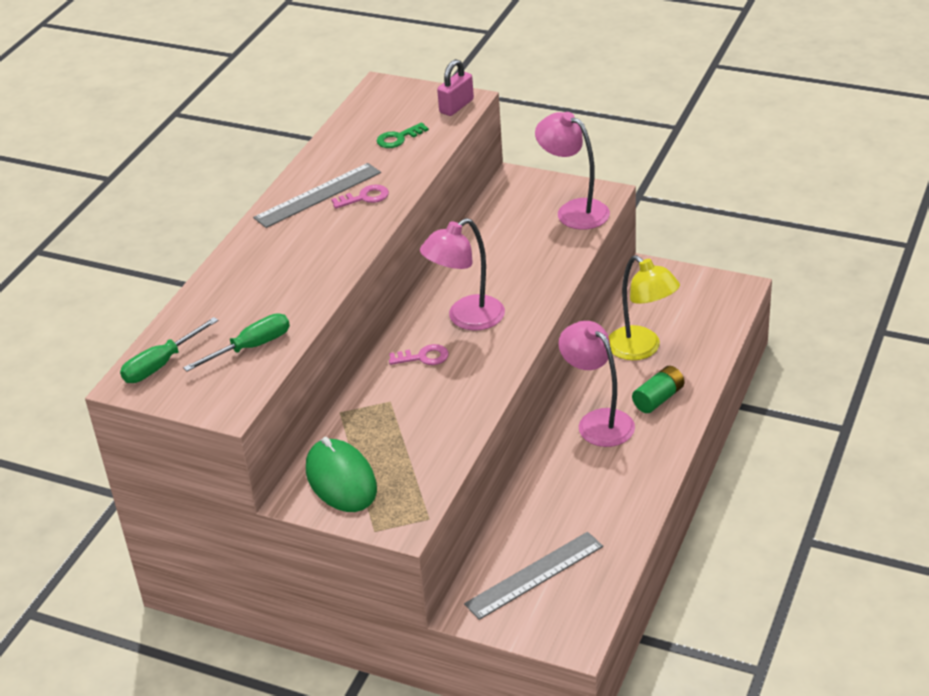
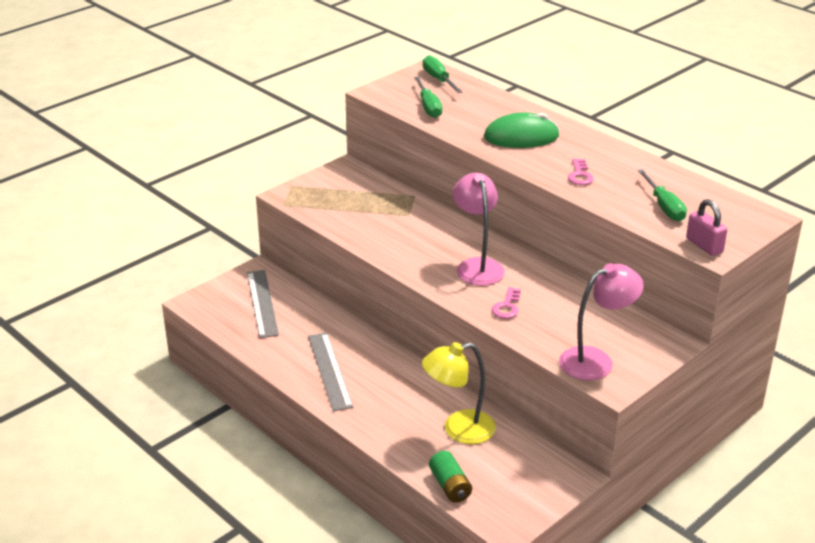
camera: 110 degrees right, 5 degrees down
grey ruler [253,163,381,228] -> grey ruler moved to [308,333,353,411]
green mouse [306,437,377,512] -> green mouse moved to [484,113,560,148]
green key [377,123,429,148] -> green screwdriver [638,169,687,221]
pink key [389,344,449,365] -> pink key moved to [492,287,521,319]
pink lamp [558,321,635,447] -> none
green battery [632,366,685,413] -> green battery moved to [429,451,472,503]

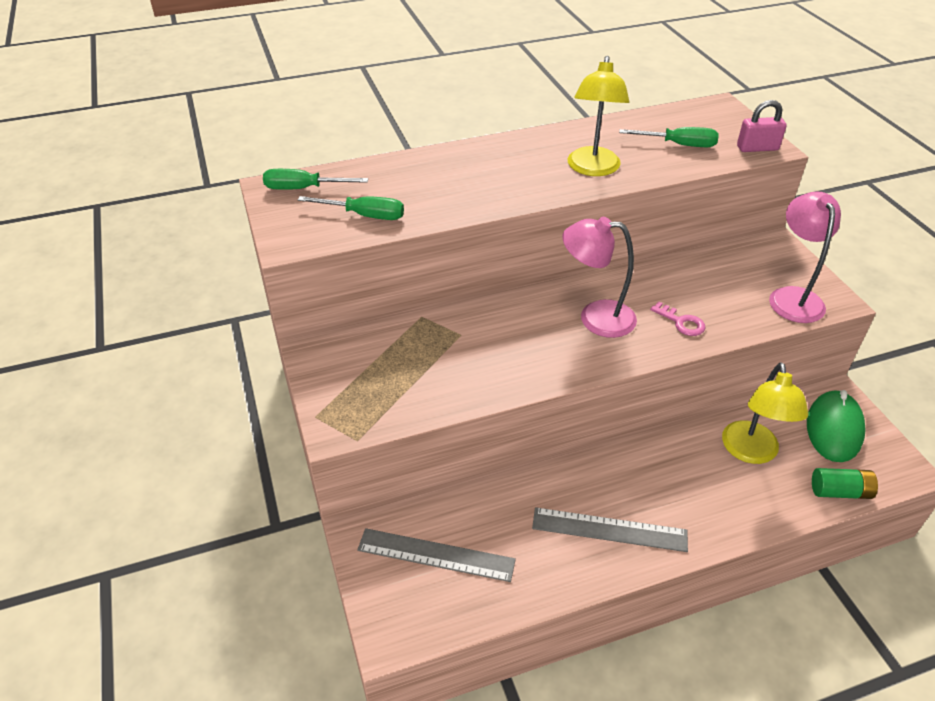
camera: 65 degrees left, 10 degrees up
green mouse [484,113,560,148] -> green mouse moved to [807,390,866,462]
pink key [568,159,594,185] -> yellow lamp [568,56,629,176]

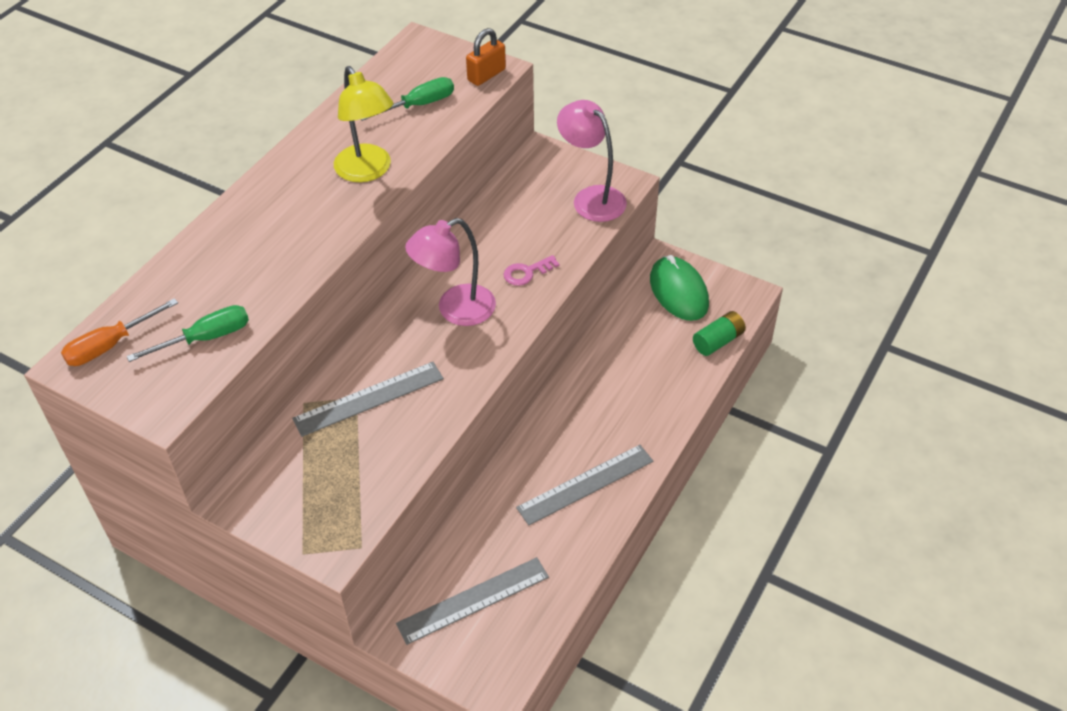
camera: 40 degrees left, 5 degrees up
green screwdriver [263,169,368,190] -> orange screwdriver [61,298,178,366]
pink key [650,302,705,336] -> pink key turned 150 degrees clockwise [504,255,559,286]
yellow lamp [722,362,809,464] -> none
pink padlock [737,100,787,152] -> orange padlock [466,28,506,86]
none -> grey ruler [292,362,444,437]

